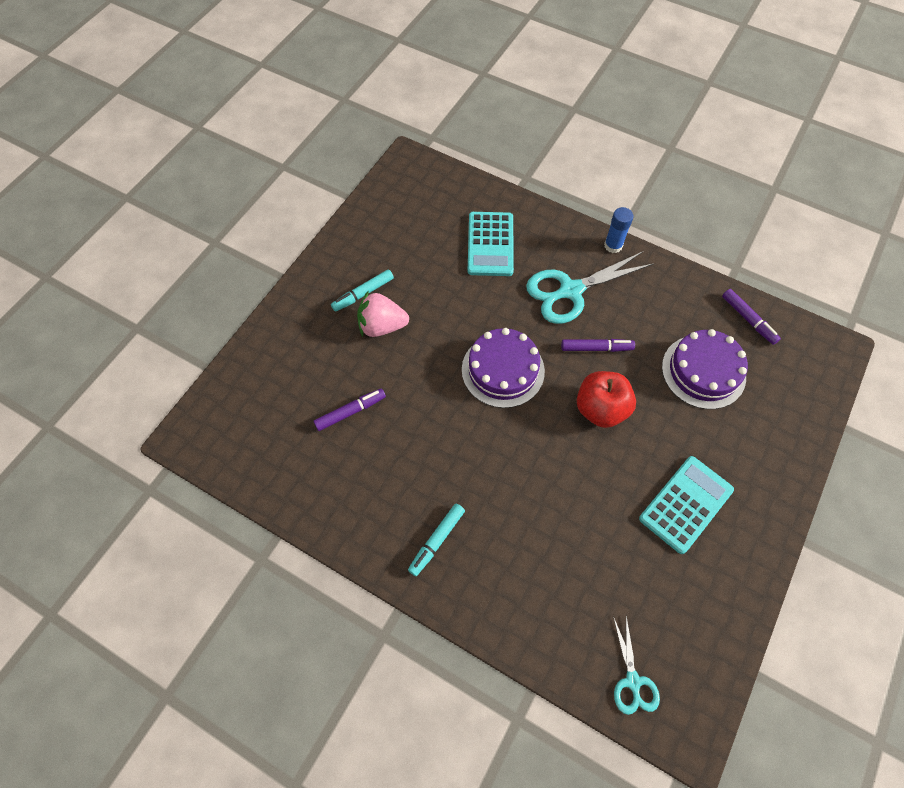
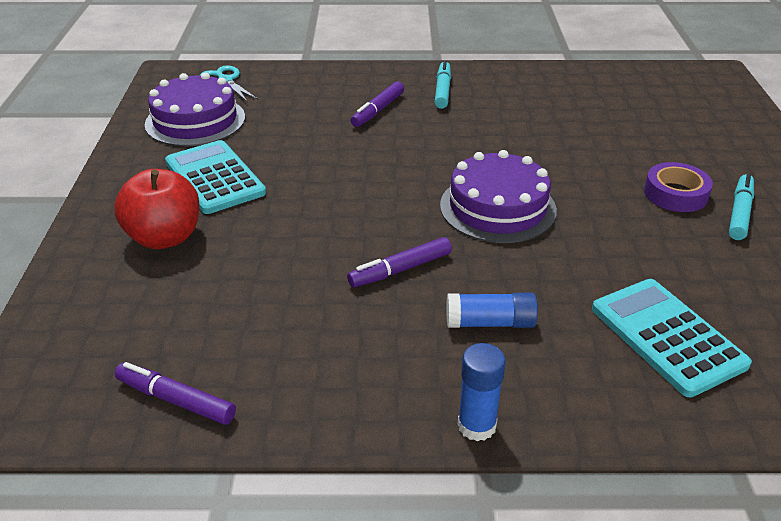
camera: 150 degrees right, 25 degrees down
purple marker [313,389,386,431] -> purple marker moved to [351,82,404,127]
pink strawberry [357,291,409,337] -> purple tape [644,162,713,212]
turquoise scissors [526,252,653,324] -> blue glue stick [446,293,538,328]
red apple [576,371,636,428] -> red apple moved to [114,169,199,249]
turquoise calculator [639,456,734,554] -> turquoise calculator turned 135 degrees clockwise [165,140,266,214]
purple cake [662,329,748,409] -> purple cake moved to [145,73,245,146]

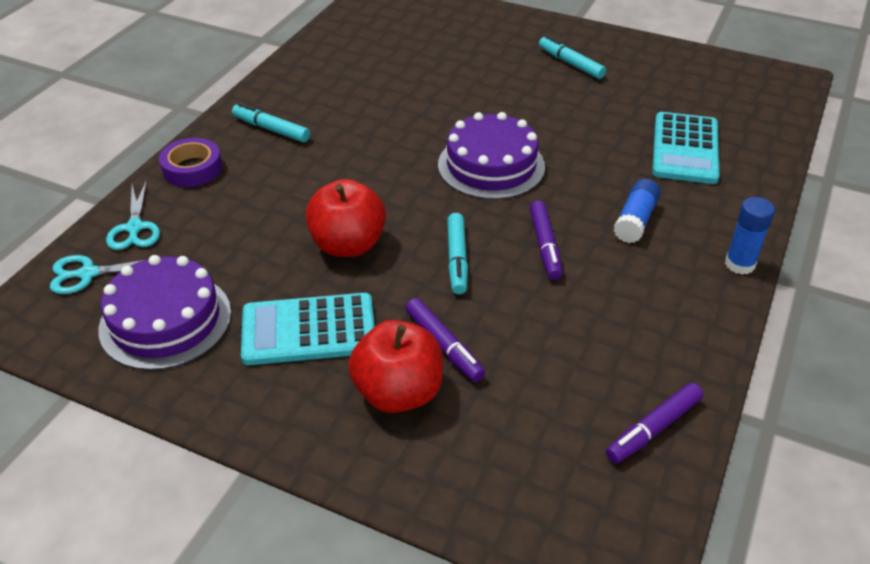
camera: 65 degrees left, 5 degrees up
purple marker [351,82,404,127] -> purple marker moved to [405,298,485,382]
turquoise calculator [592,279,752,397] -> turquoise calculator turned 75 degrees counterclockwise [652,112,719,184]
purple tape [644,162,713,212] -> purple tape moved to [159,138,222,187]
none -> turquoise scissors [106,181,160,250]
none -> red apple [305,179,386,257]
none -> turquoise marker [447,213,468,295]

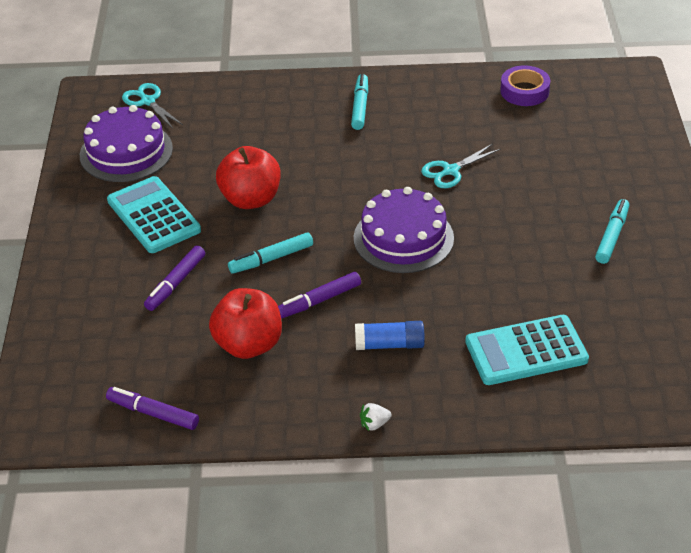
camera: 65 degrees right, 0 degrees up
turquoise scissors [106,181,160,250] -> turquoise scissors moved to [421,144,501,188]
purple tape [159,138,222,187] -> purple tape moved to [500,65,550,106]
red apple [348,320,443,413] -> red apple moved to [209,288,282,359]
blue glue stick [725,197,775,274] -> white strawberry [360,403,392,431]

